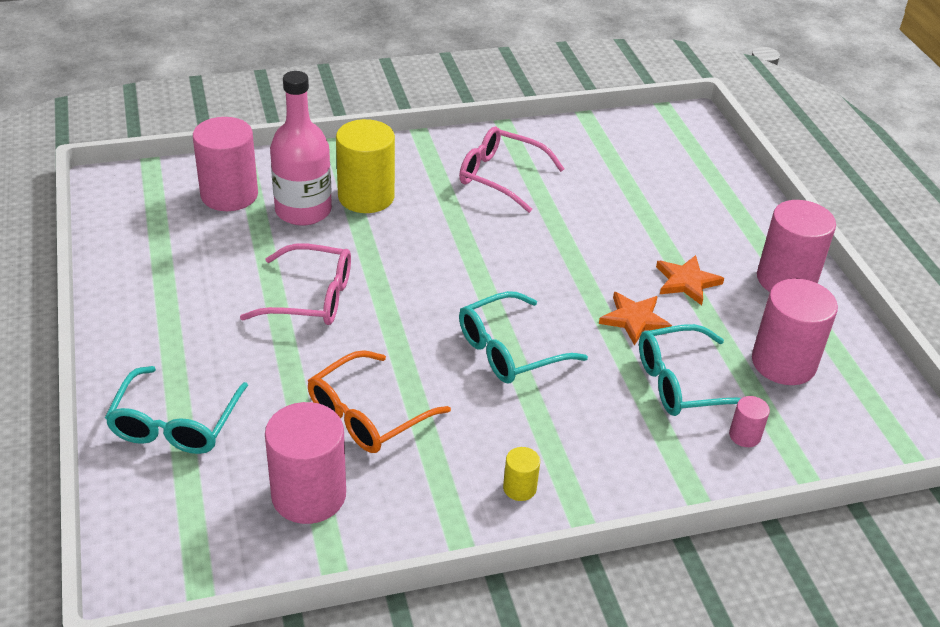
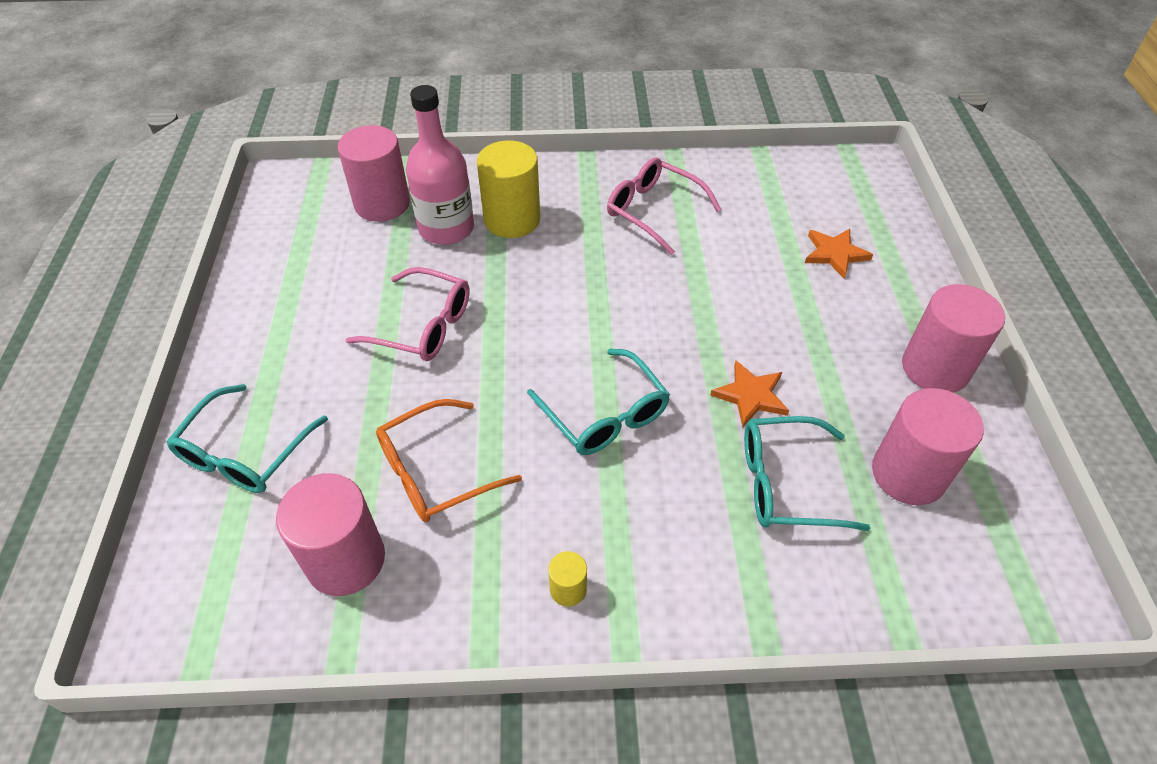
camera: 15 degrees right, 10 degrees up
turquoise glasses [459,291,588,383] -> turquoise glasses turned 105 degrees counterclockwise [527,349,670,455]
orange star [656,255,724,305] -> orange star moved to [805,229,873,279]
pink cylinder [729,396,770,447] -> none

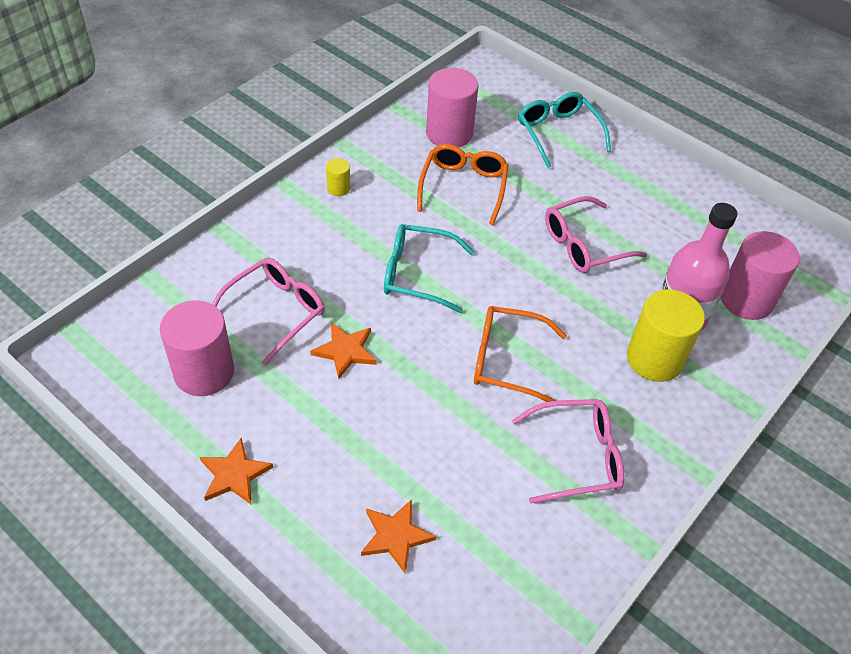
camera: 130 degrees right, 0 degrees up
turquoise glasses [744,416,870,531] -> pink glasses [212,258,325,365]
pink cylinder [902,284,1005,393] -> orange star [200,438,273,504]
none -> orange glasses [474,306,567,402]

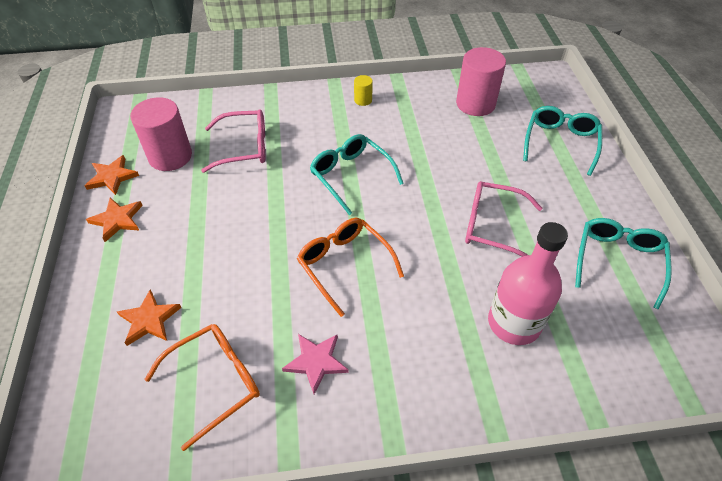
camera: 45 degrees right, 0 degrees up
orange star [310,322,376,379] -> orange star moved to [85,155,139,195]
orange glasses [417,144,509,225] -> orange glasses moved to [144,324,260,451]
pink glasses [512,399,624,504] -> pink star [282,334,349,394]
yellow cylinder [627,289,705,382] -> none
pink cylinder [721,231,800,320] -> none
none -> turquoise glasses [575,218,672,309]

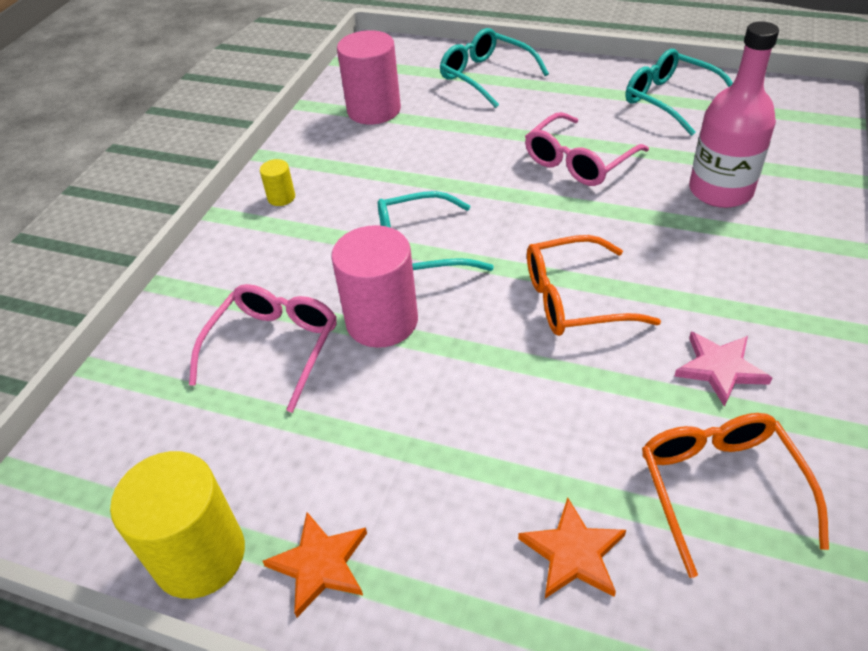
camera: 60 degrees left, 5 degrees down
orange star [85,155,139,195] -> yellow cylinder [110,451,245,599]
pink cylinder [130,97,192,171] -> pink cylinder moved to [331,225,418,348]

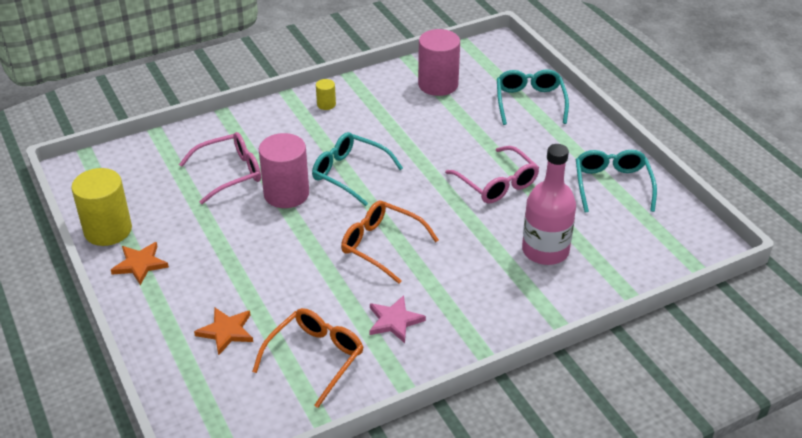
camera: 40 degrees right, 5 degrees down
pink glasses [525,112,649,186] -> pink glasses turned 120 degrees counterclockwise [445,146,539,203]

